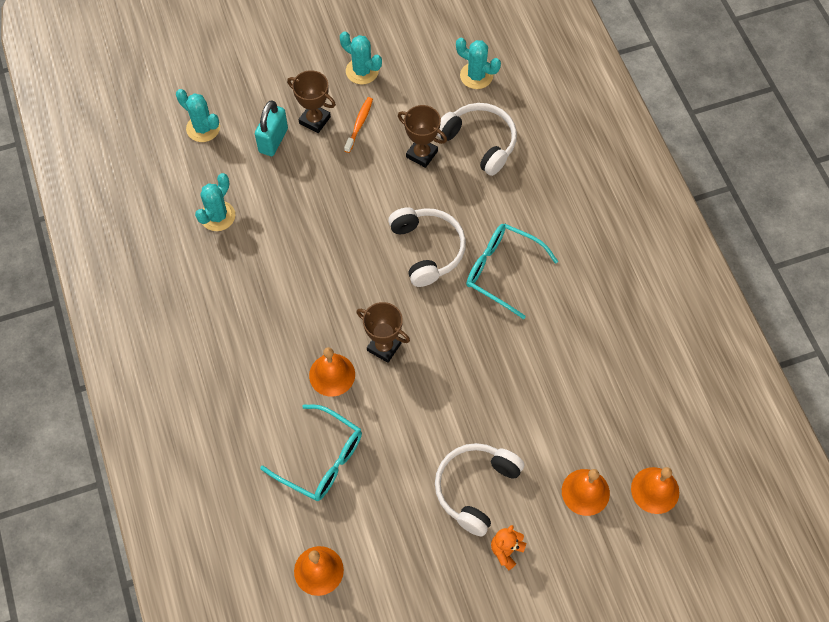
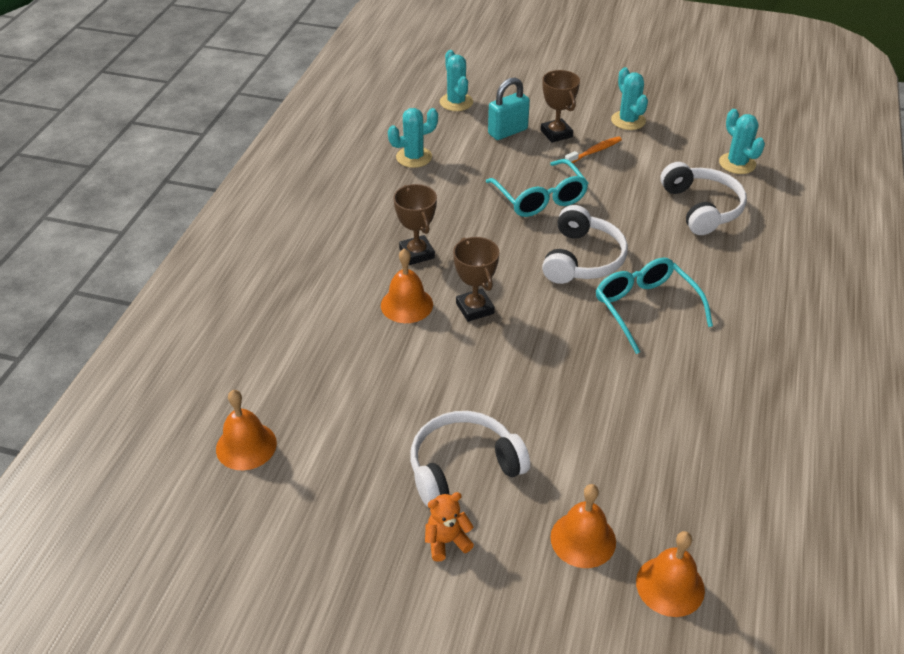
camera: 35 degrees right, 20 degrees down
turquoise glasses [260,405,362,501] -> turquoise glasses moved to [486,159,588,217]
brown trophy [398,105,447,168] -> brown trophy moved to [394,184,437,265]

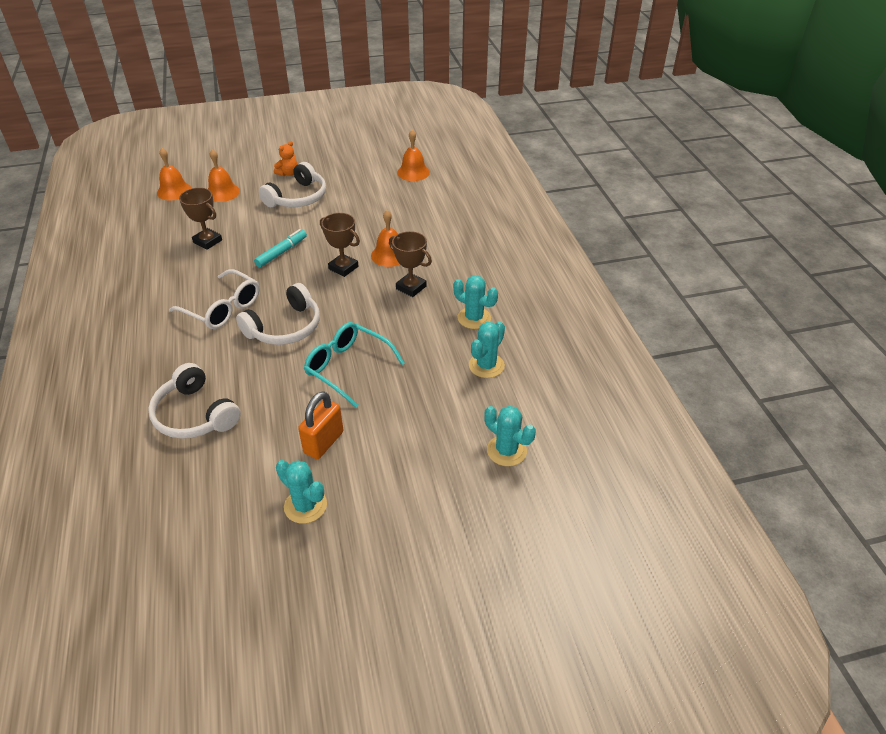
camera: 150 degrees right, 0 degrees up
turquoise padlock [488,77,530,140] -> none
brown trophy [541,70,580,143] -> brown trophy moved to [179,188,222,250]
white headphones [542,205,628,284] -> white headphones turned 120 degrees counterclockwise [236,283,320,345]
orange toothbrush [565,136,622,163] -> orange padlock [298,391,343,459]
turquoise glasses [596,258,713,354] -> white glasses [169,269,260,329]
turquoise cactus [719,109,765,174] -> turquoise cactus moved to [453,275,498,329]
none -> turquoise marker [254,229,307,267]

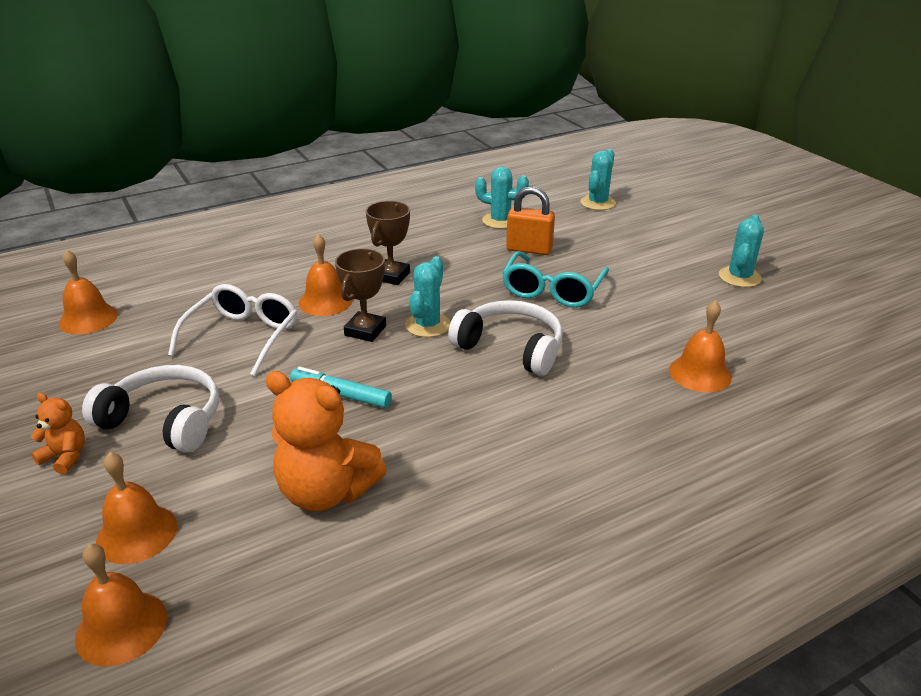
camera: 105 degrees left, 10 degrees down
white headphones [148,363,241,439] -> orange bell [669,300,732,392]
white glasses [169,269,260,329] -> white glasses moved to [168,284,297,376]
brown trophy [179,188,222,250] -> orange teddy bear [266,371,387,511]
orange padlock [298,391,343,459] -> orange padlock moved to [506,186,555,255]
turquoise cactus [453,275,498,329] -> turquoise cactus moved to [405,256,451,337]

